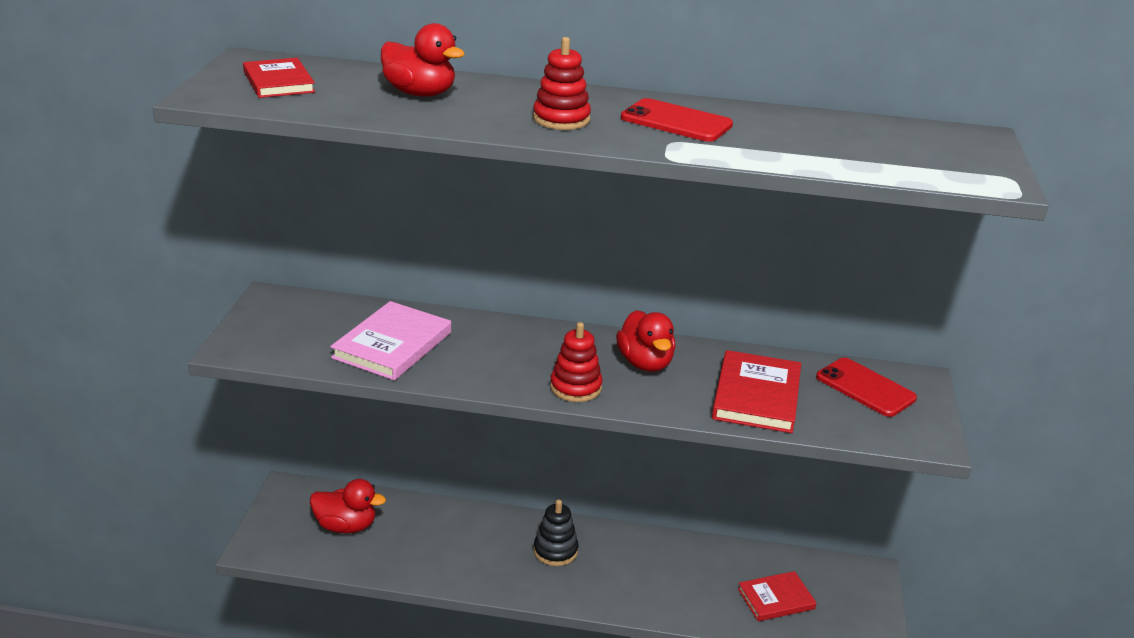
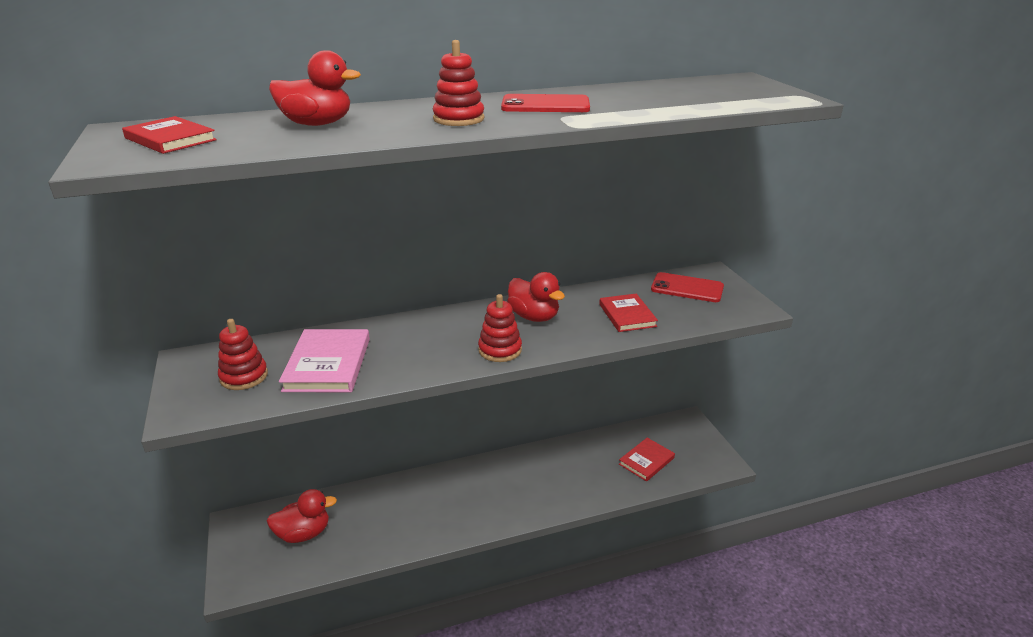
camera: 25 degrees left, 0 degrees up
black stacking toy [534,500,578,566] -> none
red book [712,350,801,433] -> red book [599,294,658,332], size x0.67
none -> red stacking toy [218,319,268,390]

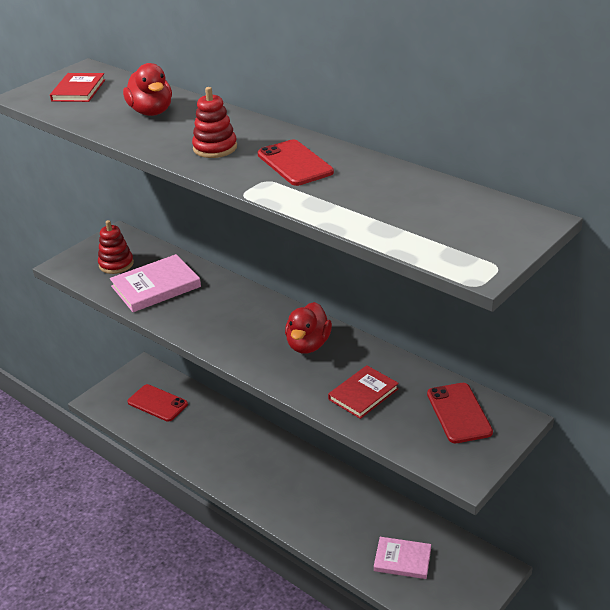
camera: 60 degrees right, 5 degrees up
red duck [267,489,337,543] -> red phone [127,384,188,422]
red stacking toy [478,294,522,362] -> none
red book [619,438,675,481] -> pink book [374,537,431,579]

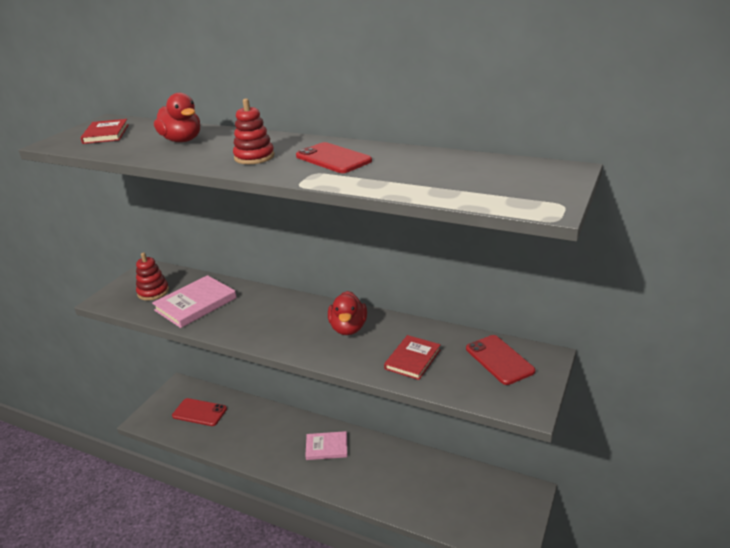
camera: 15 degrees left, 5 degrees down
pink book [374,537,431,579] -> pink book moved to [305,431,347,460]

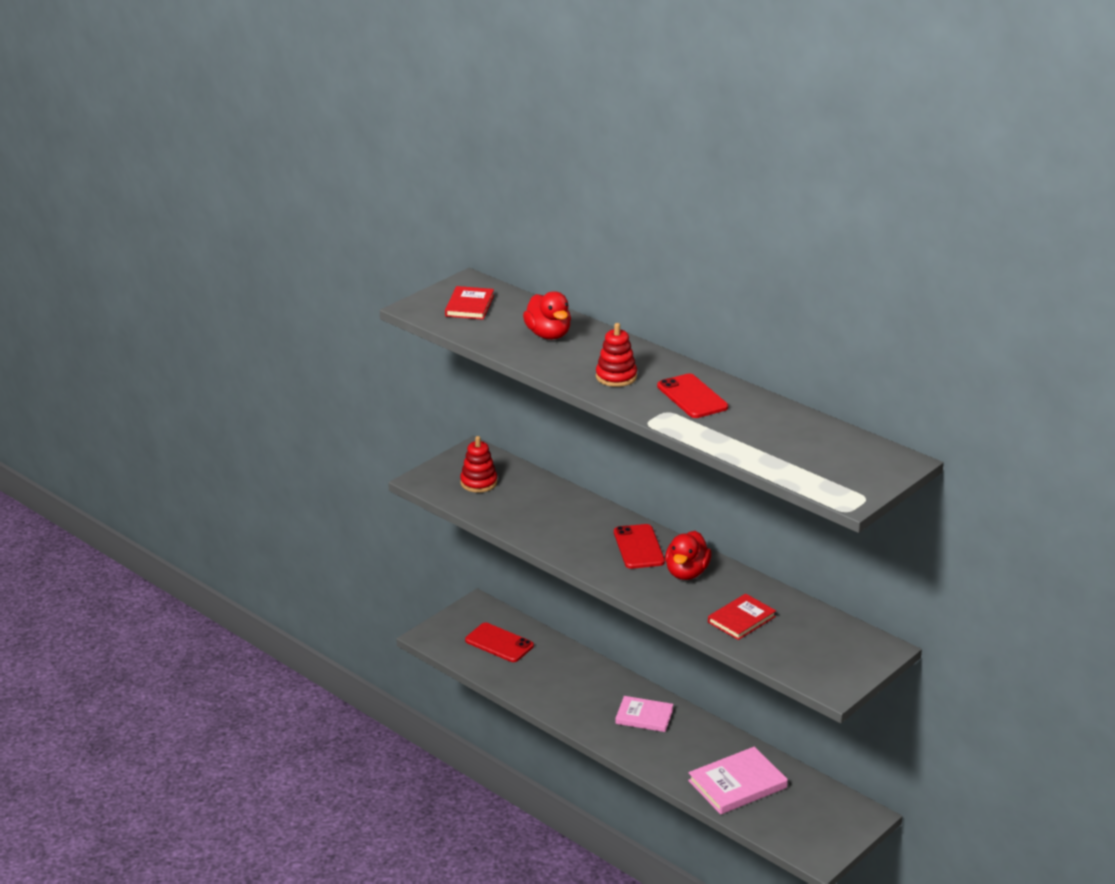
camera: 15 degrees right, 0 degrees up
pink book [152,275,237,328] -> pink book moved to [688,747,788,814]
red phone [466,335,535,385] -> red phone moved to [614,524,665,569]

